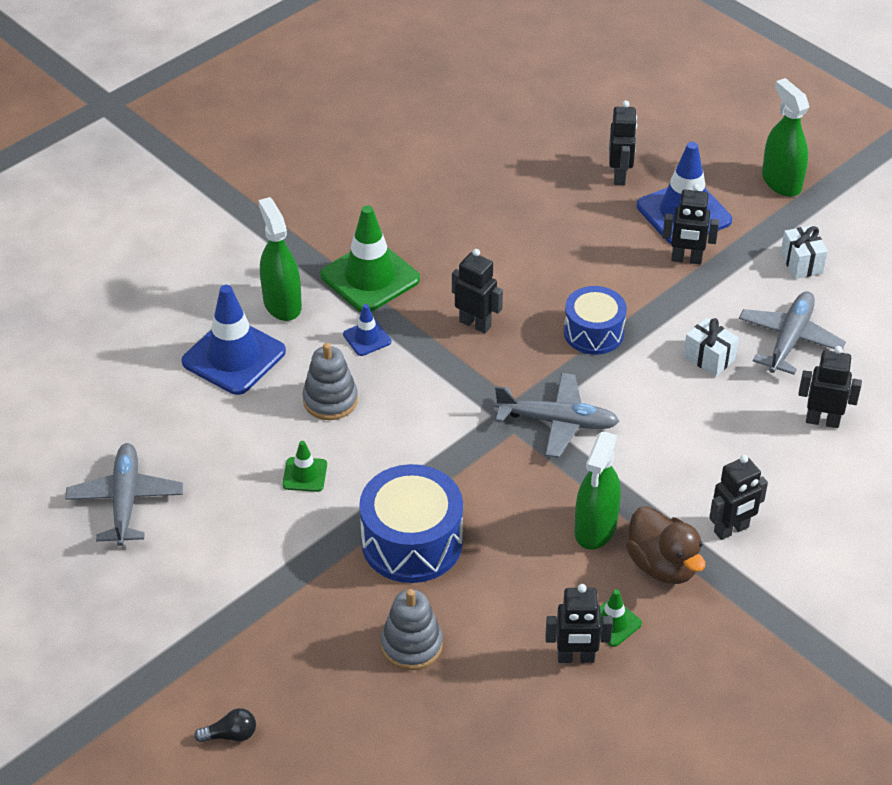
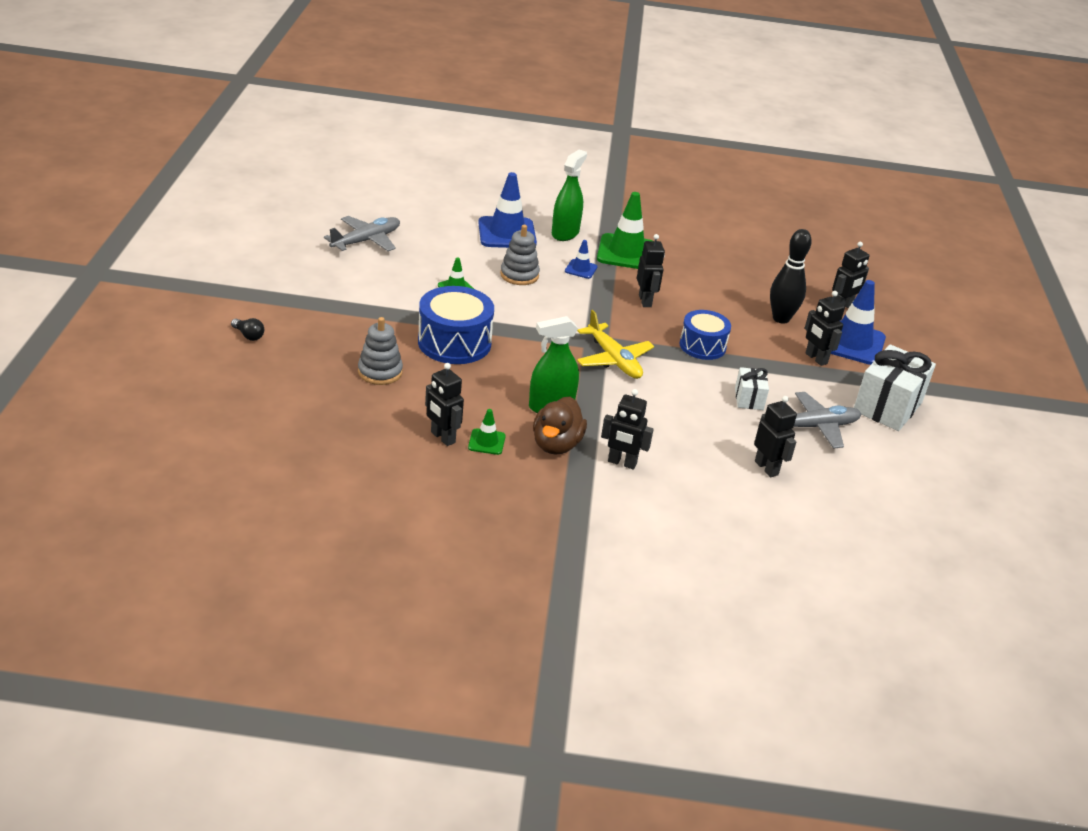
camera: 45 degrees right, 10 degrees down
grey plane [494,373,619,458] -> yellow plane [577,310,654,379]
green spray bottle [762,78,809,197] -> none
white gift [780,226,828,279] -> white gift [854,344,936,431], size x1.90
none -> black bowling pin [770,229,812,324]

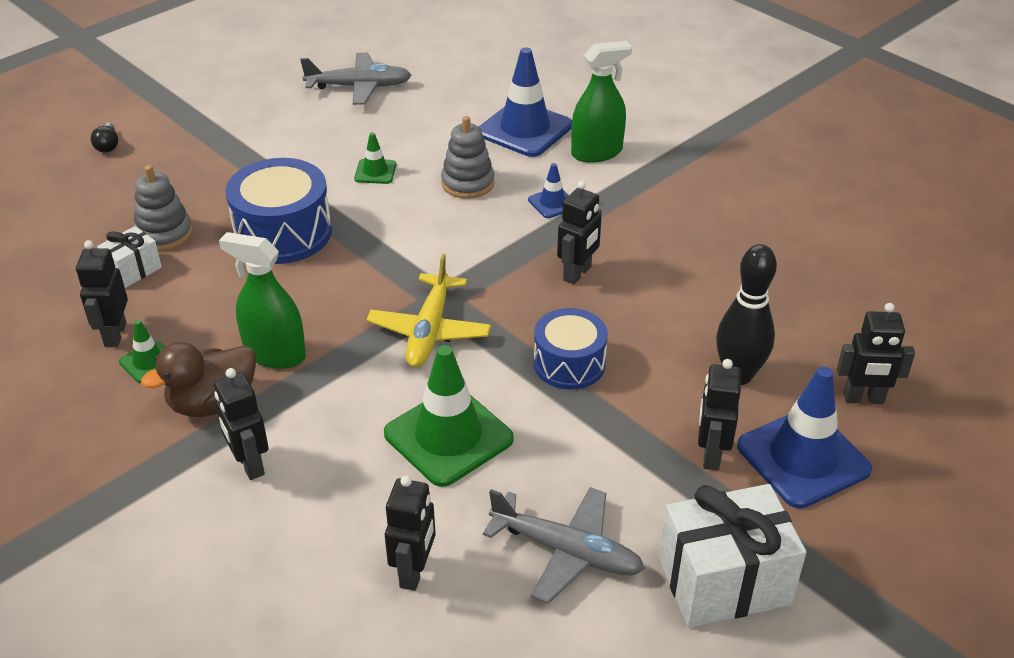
camera: 45 degrees right, 5 degrees up
green traffic cone [597,192,652,269] -> green traffic cone moved to [384,345,514,487]
white gift [735,367,769,410] -> white gift moved to [97,226,162,288]

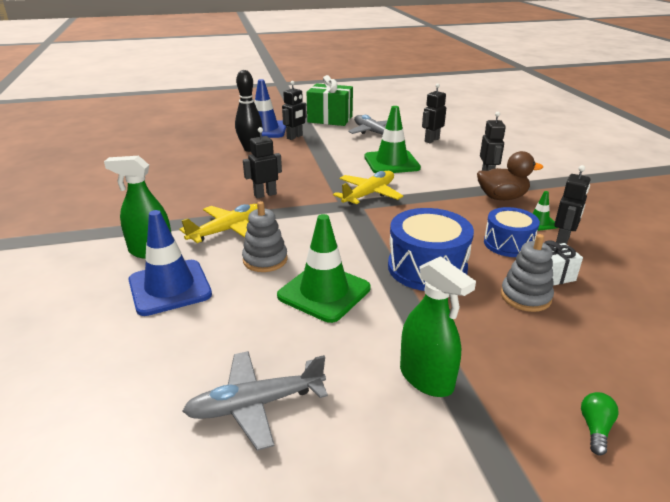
camera: 150 degrees left, 10 degrees down
black light bulb [91,123,118,153] -> green light bulb [581,392,619,455]
green spray bottle [219,232,306,369] -> green spray bottle moved to [400,256,476,397]
grey plane [300,53,411,105] -> grey plane turned 45 degrees counterclockwise [183,351,328,451]
green traffic cone [354,132,396,184] -> green traffic cone [277,214,371,323], size x2.06
blue traffic cone [528,163,569,218] -> yellow plane [180,204,258,243]
blue drum [534,308,608,390] -> blue drum moved to [484,207,540,257]
white gift [659,484,806,628] -> green gift [307,75,353,126]
black robot [837,303,915,404] -> none

